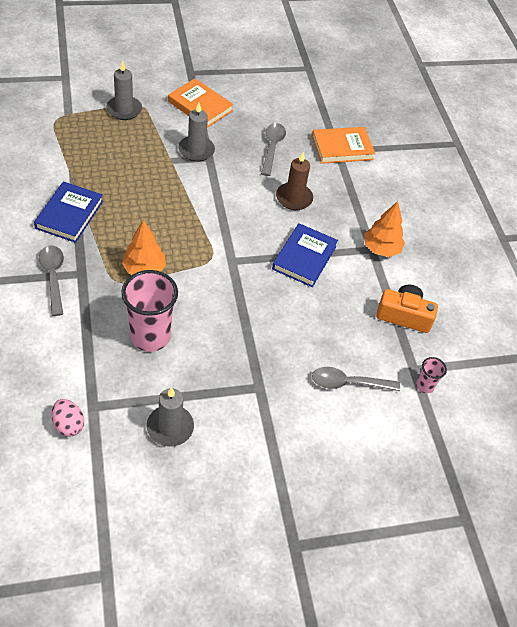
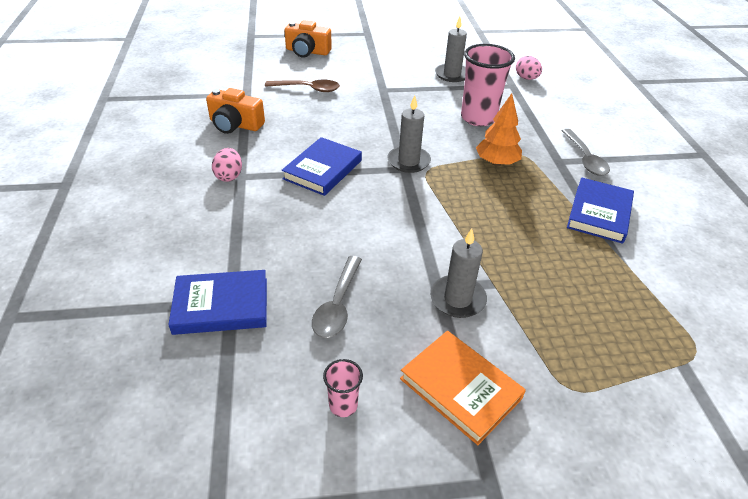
camera: 170 degrees left, 10 degrees down
grey candle [106,60,142,120] -> grey candle moved to [387,95,431,173]
brown candle [276,151,313,210] -> none
orange book [312,127,375,164] -> blue book [168,270,267,335]
grey spoon [312,367,400,391] -> brown spoon [265,80,340,92]
orange tree [364,201,405,257] -> pink egg [212,148,242,182]
pink cup [416,357,447,393] -> pink cup moved to [323,359,363,417]
none -> orange camera [284,20,332,58]

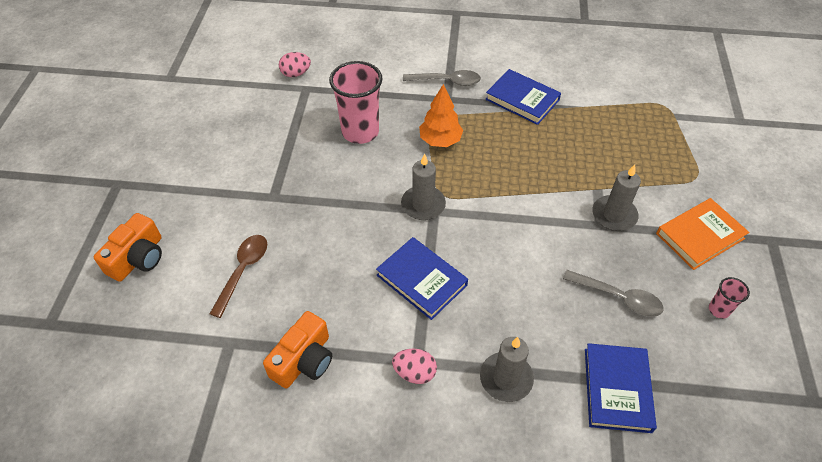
camera: 75 degrees left, 10 degrees up
grey candle [435,17,467,82] -> grey candle moved to [480,337,534,402]

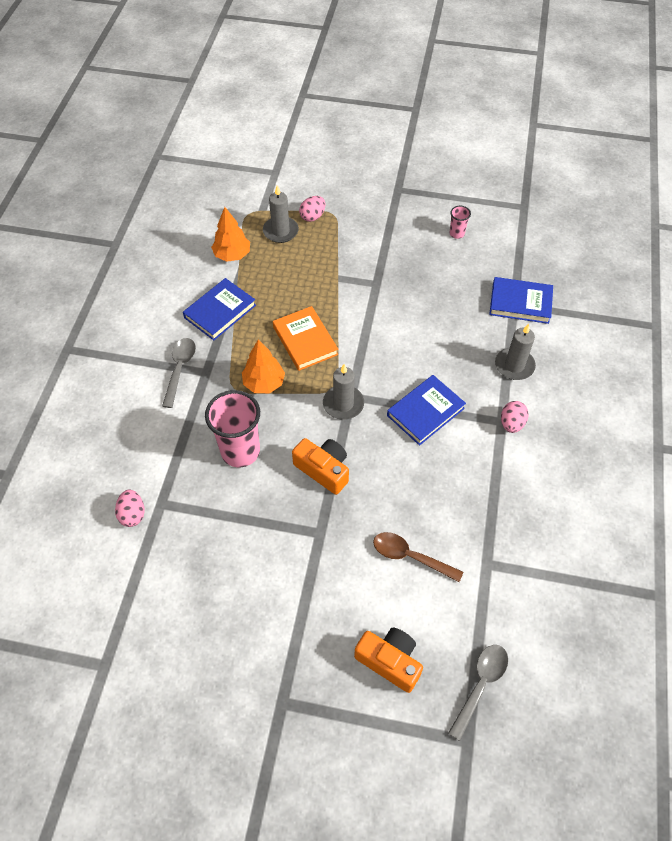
camera: 85 degrees left, 5 degrees up
orange camera [263,311,332,388] -> orange camera moved to [292,438,349,495]
grey spoon [563,270,664,317] -> grey spoon moved to [448,645,508,741]
grey candle [593,165,641,231] -> grey candle moved to [263,185,299,243]
orange book [656,198,749,270] -> orange book moved to [273,306,338,371]
none -> orange tree [211,207,250,262]
none -> pink egg [299,196,325,222]

